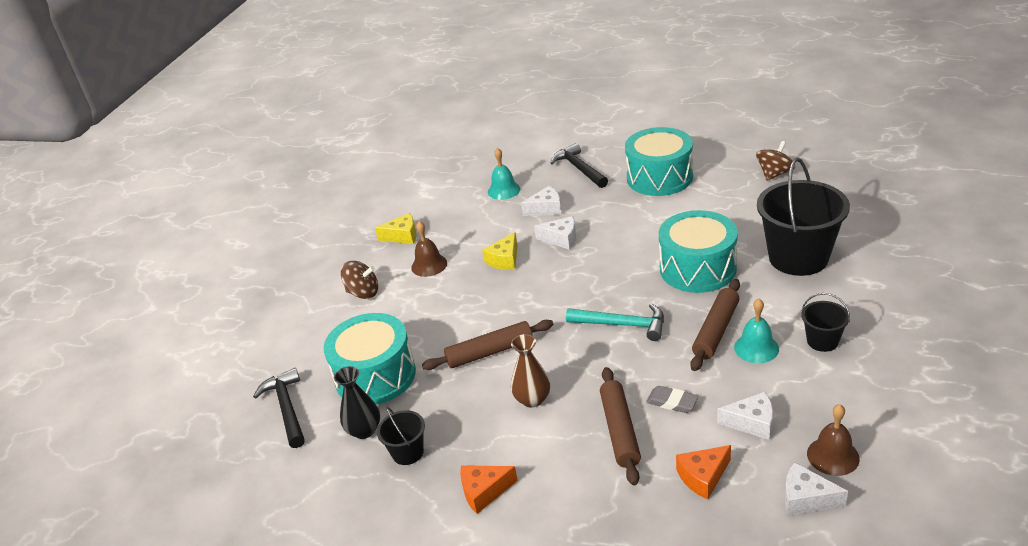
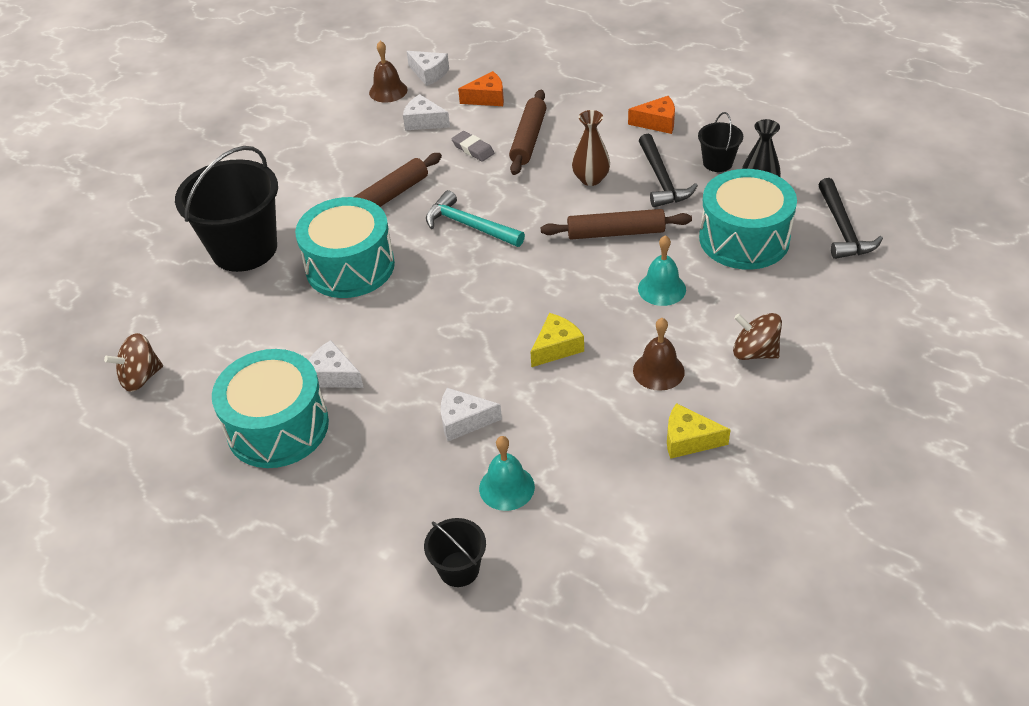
camera: 165 degrees left, 10 degrees up
white cheese [534,216,576,250] -> white cheese moved to [309,340,364,388]
black hammer [551,143,608,188] -> black hammer moved to [639,134,698,207]
turquoise bell [734,298,779,363] -> turquoise bell moved to [638,235,686,306]
black bucket [801,293,850,352] -> black bucket moved to [424,518,486,587]

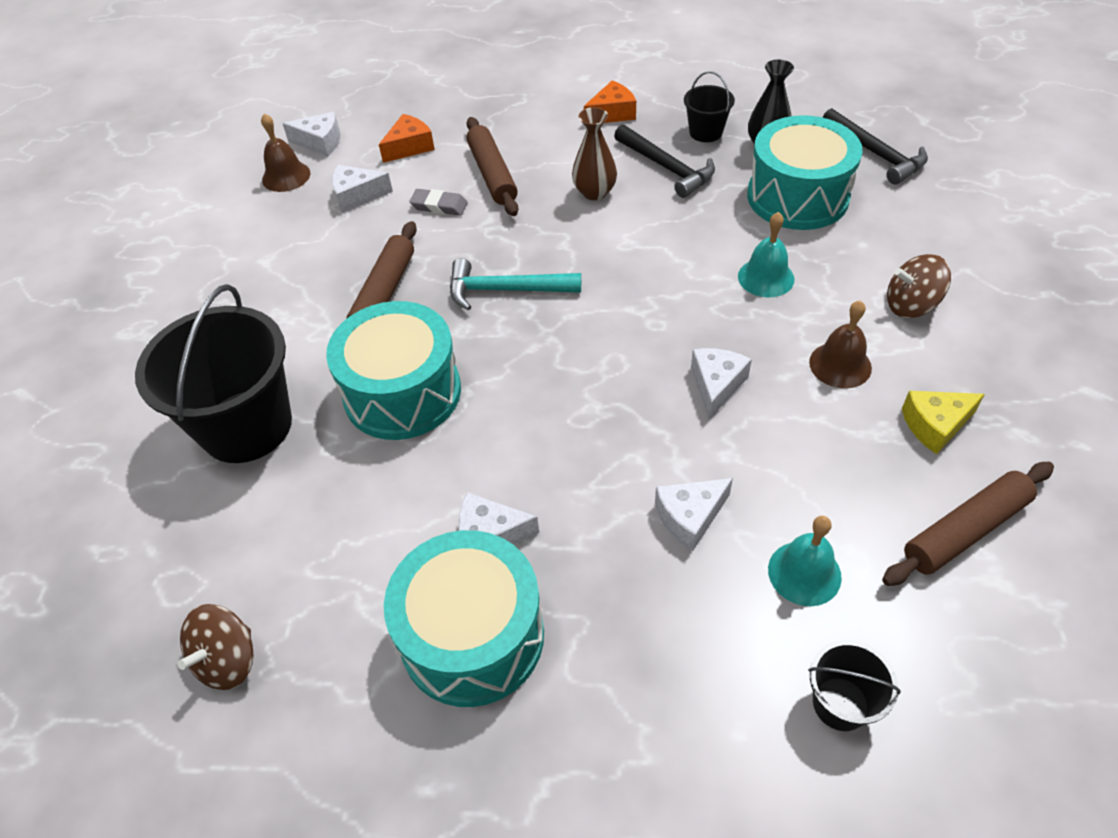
camera: 30 degrees left, 5 degrees up
yellow cheese [530,313,584,367] -> white cheese [691,348,752,420]
brown rolling pin [541,209,692,239] -> brown rolling pin moved to [882,462,1054,586]

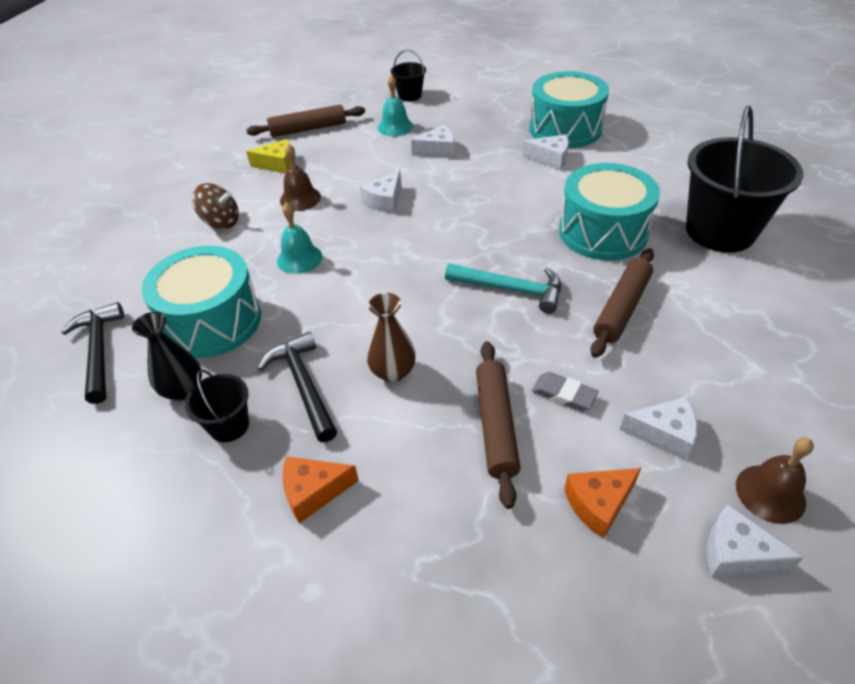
camera: 165 degrees left, 5 degrees down
brown spinning top [178,604,254,690] -> none

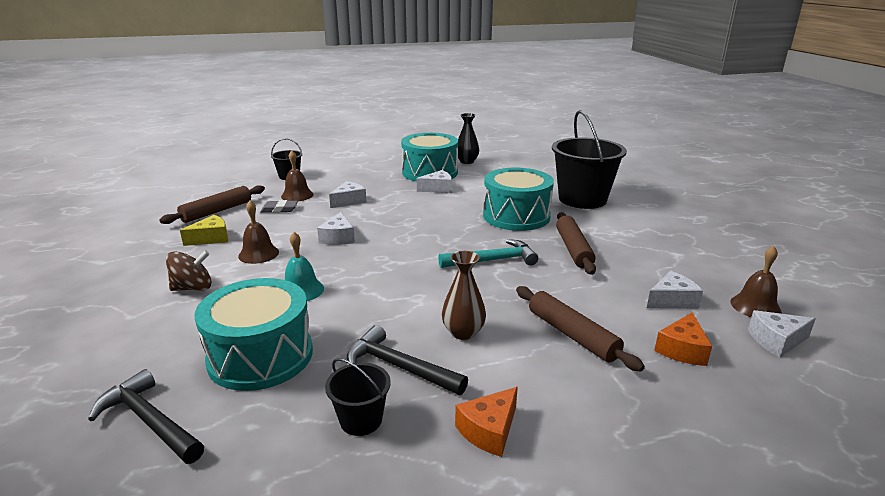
camera: 35 degrees left, 20 degrees down
black vase [132,312,202,401] -> black vase moved to [458,113,479,164]
turquoise bell [378,75,413,136] -> brown bell [281,150,313,201]
grey eraser [532,372,599,411] -> grey eraser moved to [260,200,298,213]

